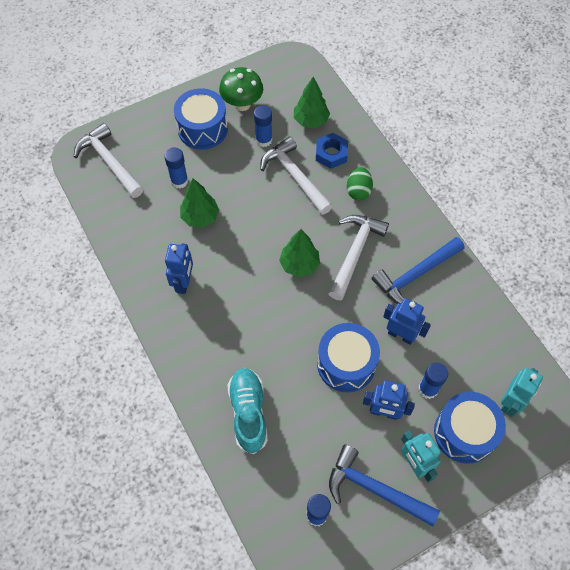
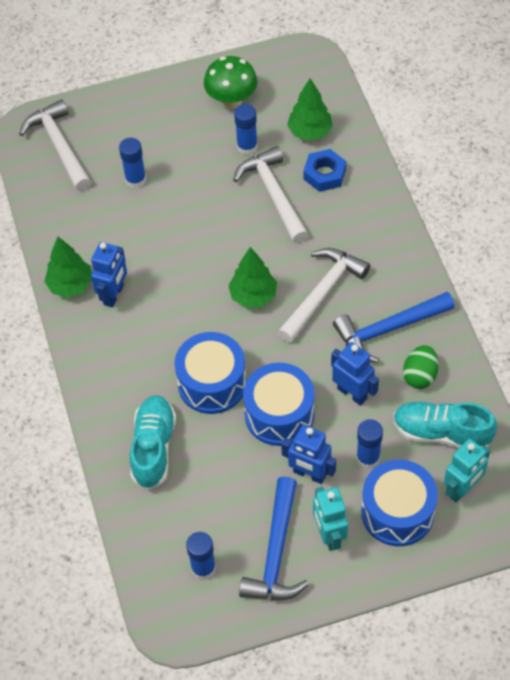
camera: 15 degrees right, 5 degrees down
blue drum [174,88,228,150] -> blue drum moved to [174,332,247,414]
green tree [180,179,219,228] -> green tree moved to [44,237,92,298]
blue hammer [329,444,440,527] -> blue hammer turned 120 degrees counterclockwise [239,476,309,600]
green egg [347,167,373,201] -> green egg moved to [403,345,439,389]
none -> turquoise shoe [393,402,497,448]

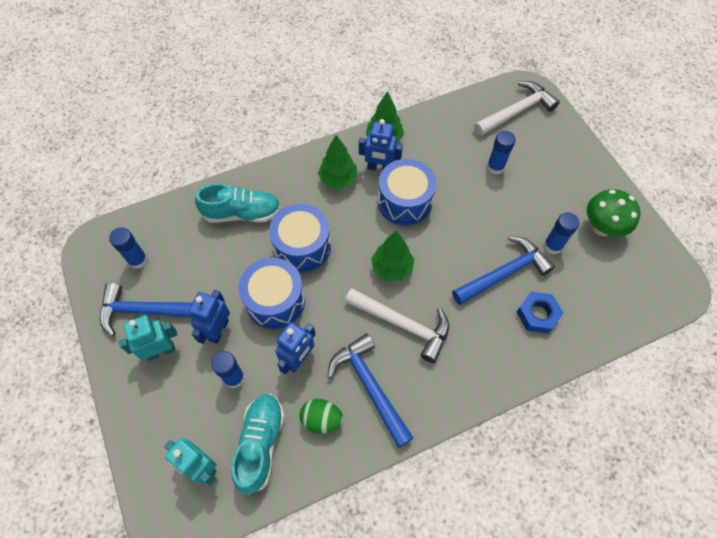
camera: 80 degrees right, 5 degrees up
white hammer [233,146,309,243] -> blue hammer [452,236,555,305]
green tree [287,79,333,141] -> green tree moved to [318,135,358,189]
blue drum [361,460,438,546] -> blue drum moved to [378,159,436,226]

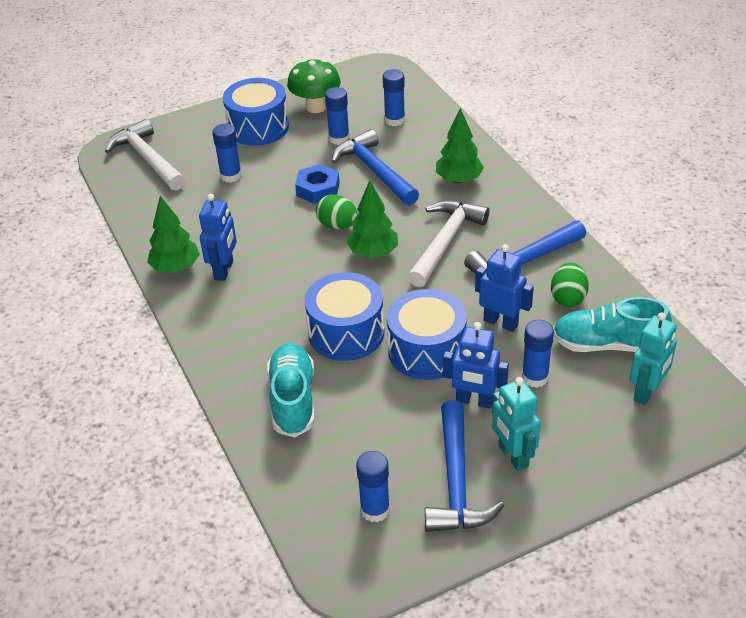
camera: 90 degrees left, 20 degrees down
green tree [318,135,358,189] -> green tree moved to [436,108,484,184]
blue drum [378,159,436,226] -> blue drum moved to [223,78,289,146]
blue nut [517,291,563,334] -> blue nut moved to [295,164,340,204]
none -> green egg [316,194,358,229]
none -> blue glue stick [383,69,405,126]

